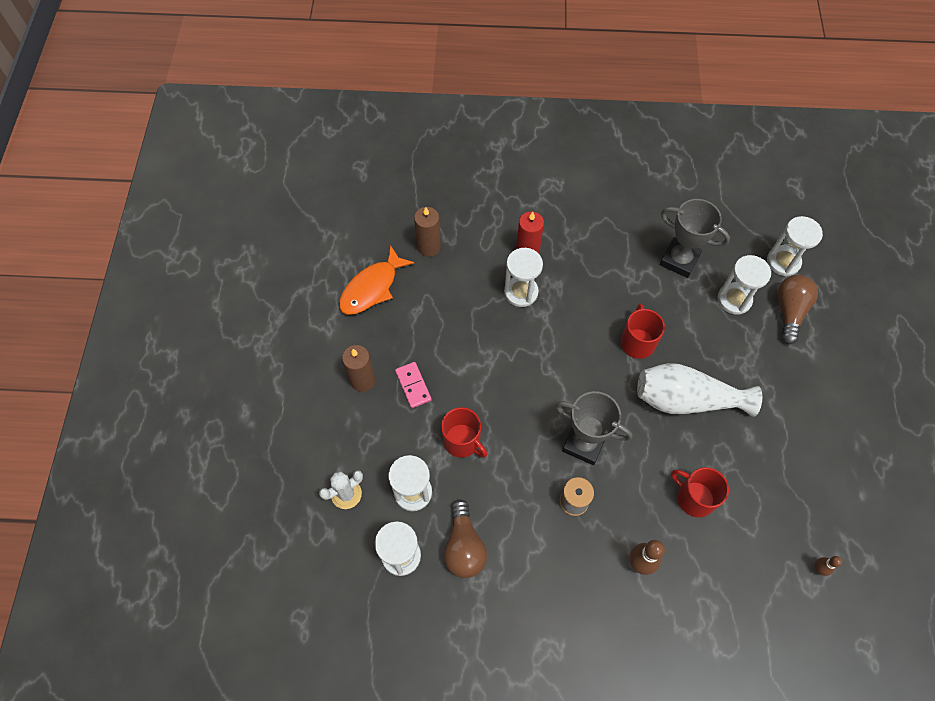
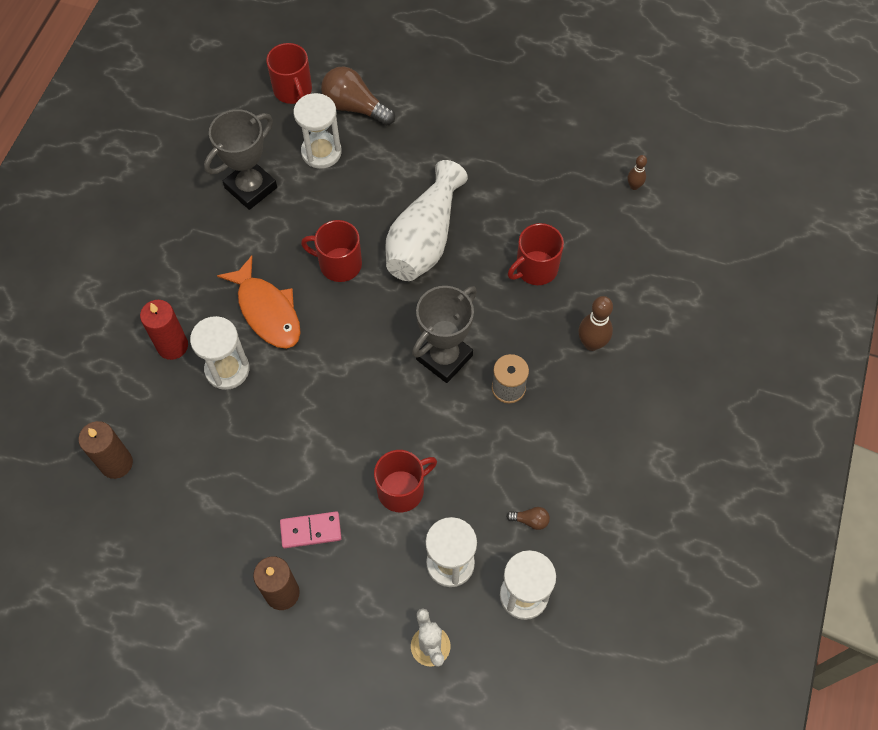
camera: 75 degrees left, 0 degrees up
orange fish [339,245,414,315] -> orange fish moved to [217,256,301,349]
brown light bulb [444,499,487,578] -> brown light bulb [506,507,550,530], size x0.45
white hourglass [767,216,823,276] -> red mug [266,43,312,104]

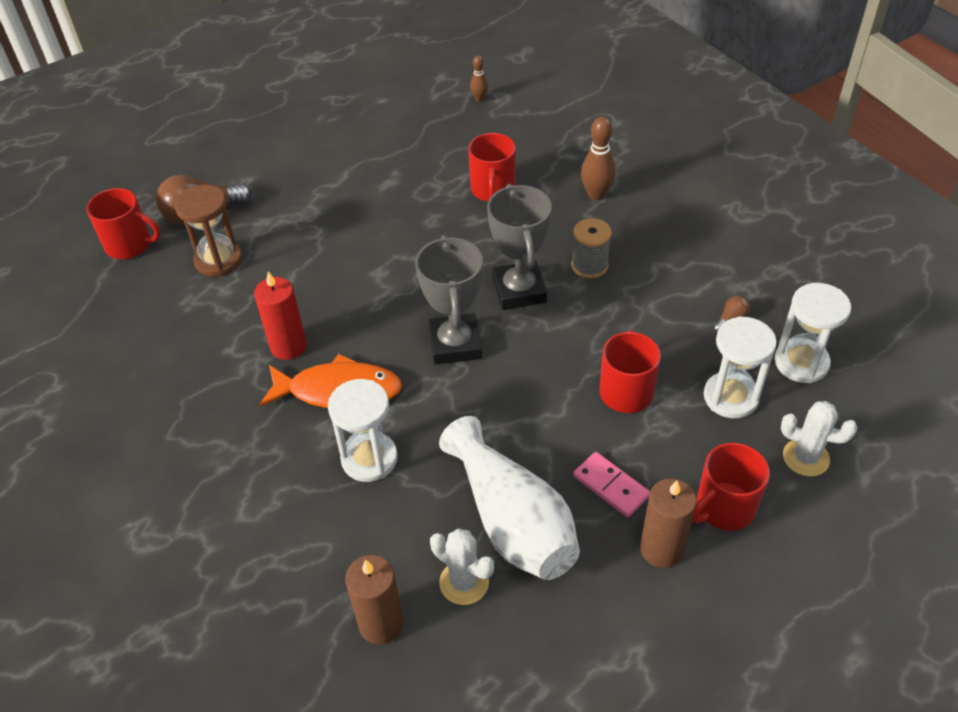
camera: 50 degrees left, 15 degrees down
red candle [140,300,188,360] -> red candle moved to [254,272,307,360]
grey trophy [204,109,277,210] -> grey trophy moved to [415,235,483,365]
pink domino [280,512,342,548] -> pink domino turned 75 degrees counterclockwise [573,452,650,518]
white hourglass [294,93,342,169] -> brown hourglass [174,185,242,277]
red mug [301,220,362,282] -> red mug moved to [692,442,770,531]
white vase [385,160,468,281] -> white vase moved to [439,416,580,580]
none -> white cactus [430,528,494,605]

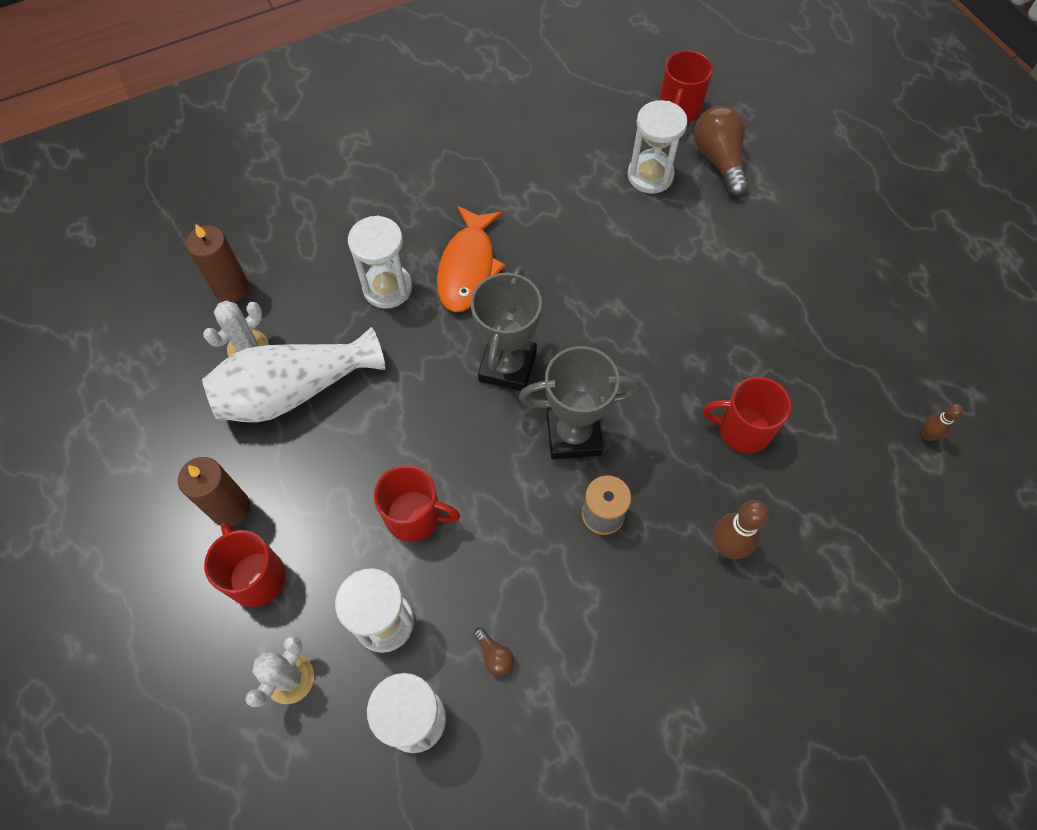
camera: 95 degrees right, 15 degrees up
brown hourglass [174,185,242,277] -> white hourglass [627,100,688,194]
red candle [254,272,307,360] -> none
grey trophy [415,235,483,365] -> grey trophy turned 75 degrees counterclockwise [471,266,542,391]
pink domino [573,452,650,518] -> none

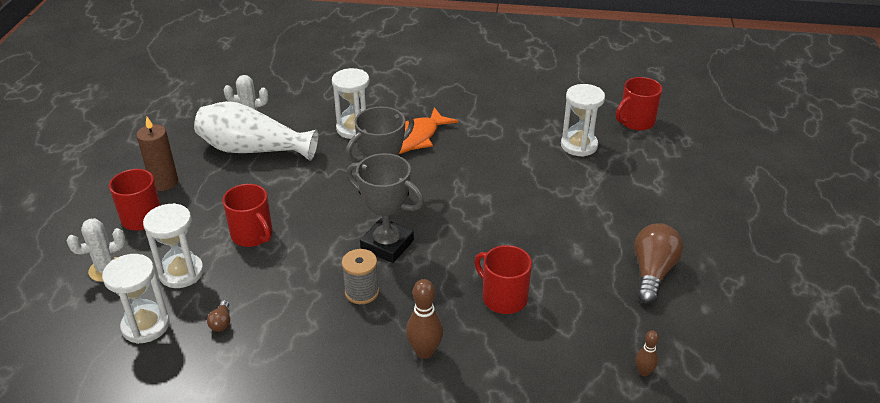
camera: 35 degrees right, 25 degrees down
brown candle [186,224,249,302] -> none
brown light bulb [694,106,749,197] -> brown light bulb moved to [635,223,683,304]

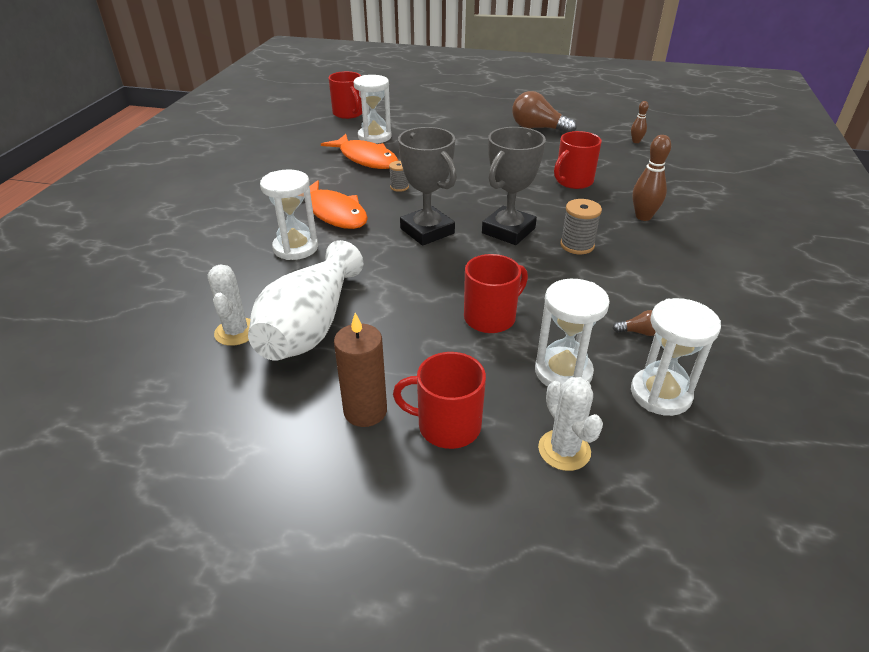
camera: 85 degrees left, 0 degrees up
none -> orange fish [321,134,398,169]
none -> grey spool [389,161,409,192]

